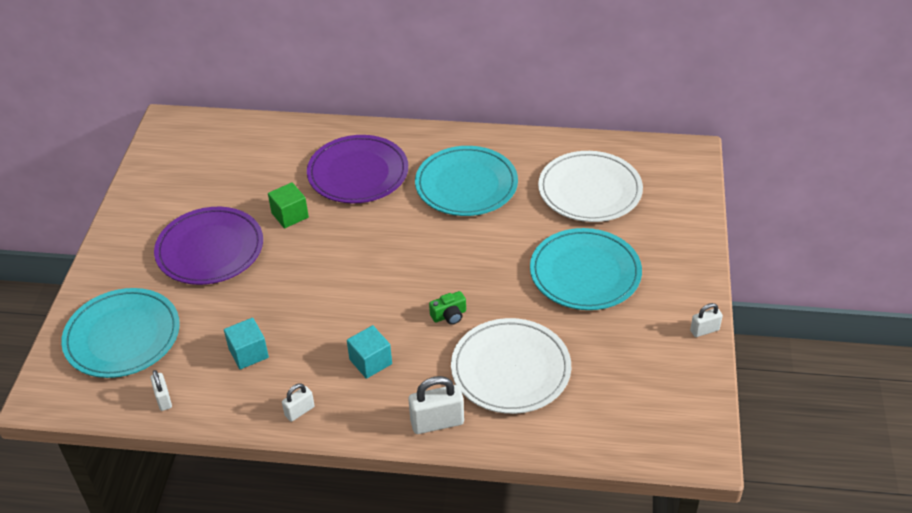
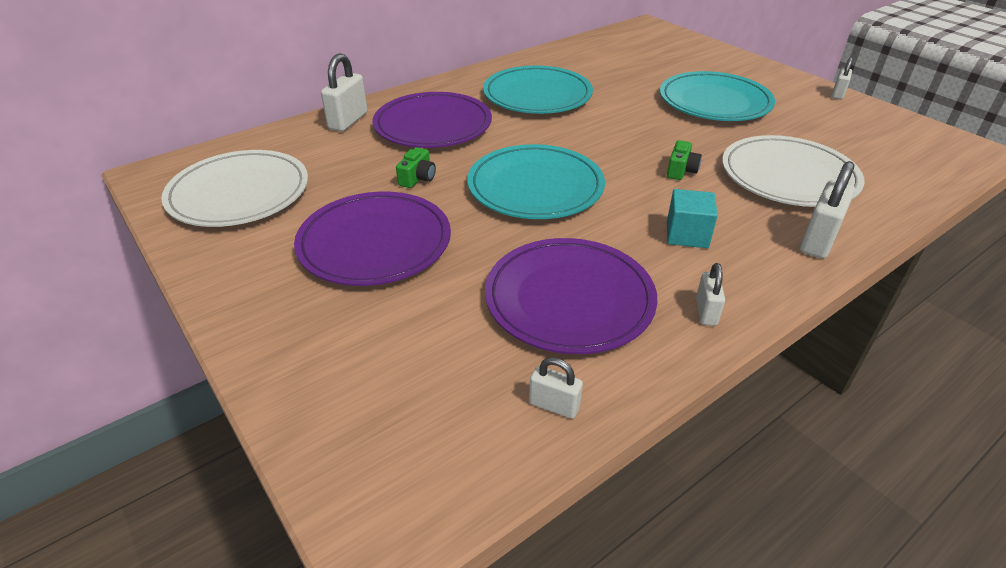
camera: 45 degrees left, 5 degrees down
turquoise plate [61,288,180,378] -> turquoise plate moved to [467,144,605,219]
turquoise cube [224,318,269,369] -> purple plate [485,238,657,354]
green cube [268,182,309,228] -> green camera [396,147,436,188]
white plate [538,151,643,222] -> white plate moved to [161,150,308,227]
none -> white padlock [321,53,368,132]

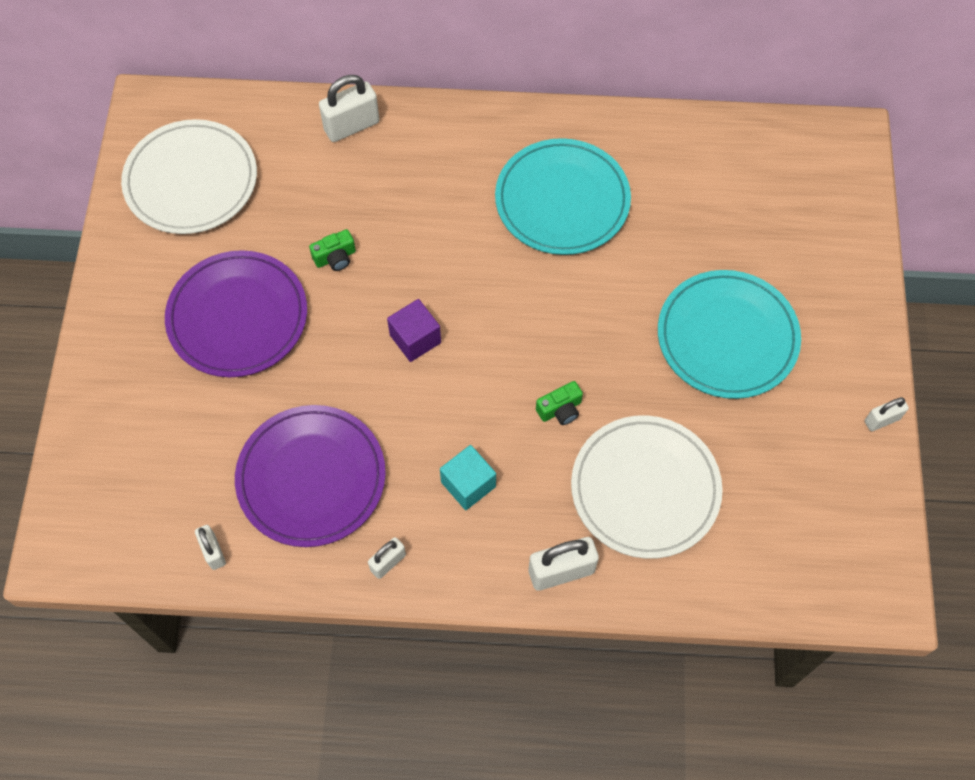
camera: 40 degrees right, 25 degrees up
purple plate [373,92,492,148] -> none
turquoise plate [467,144,605,219] -> purple cube [387,299,441,362]

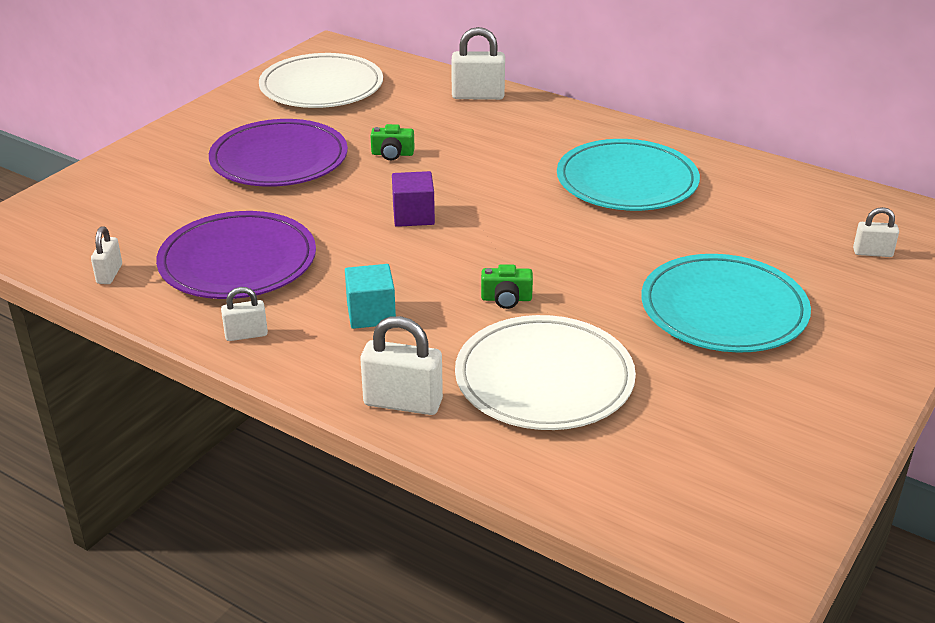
camera: 30 degrees right, 30 degrees down
white padlock [865,397,909,431] -> white padlock moved to [853,207,899,257]

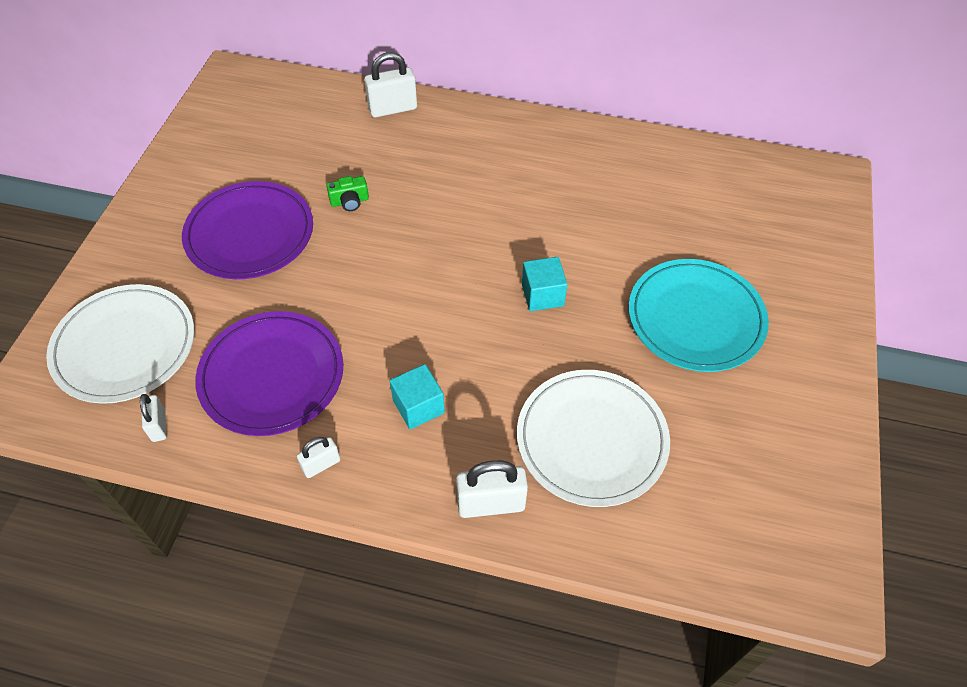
camera: 20 degrees left, 20 degrees up
white plate [259,53,383,108] -> white plate moved to [46,284,194,404]
purple cube [392,171,435,227] -> none
green camera [481,264,533,309] -> none
turquoise plate [557,139,700,211] -> none
white padlock [853,207,899,257] -> none
none -> turquoise cube [522,257,568,311]

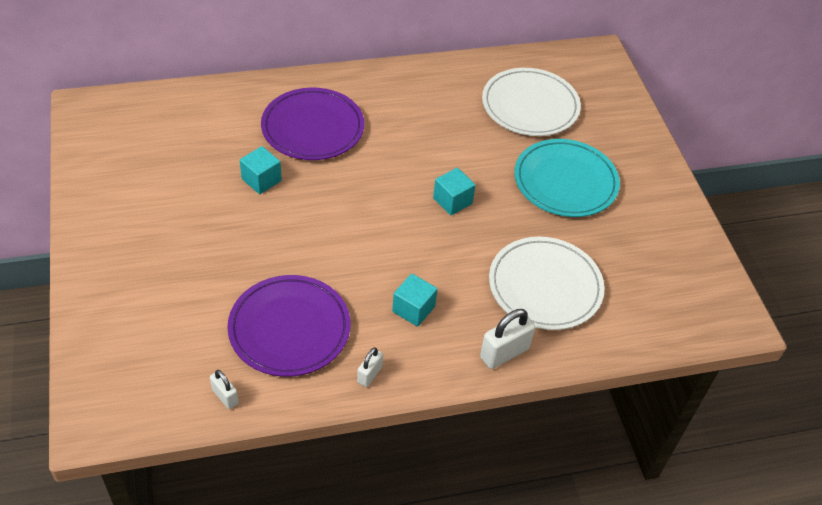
camera: 30 degrees left, 5 degrees down
white plate [46,284,194,404] -> white plate moved to [482,68,581,136]
purple plate [182,181,313,279] -> purple plate moved to [261,87,364,160]
green camera [326,176,369,211] -> turquoise cube [240,146,282,194]
white padlock [364,52,417,118] -> none

